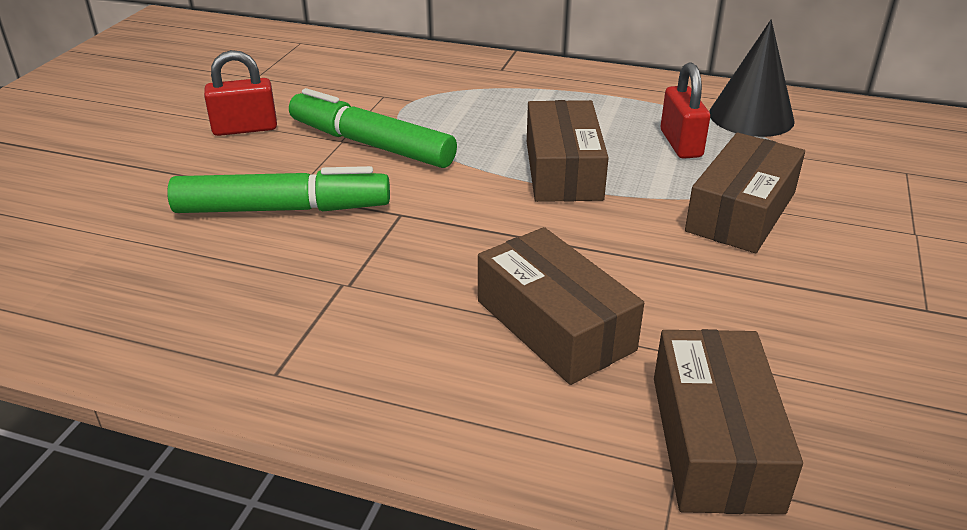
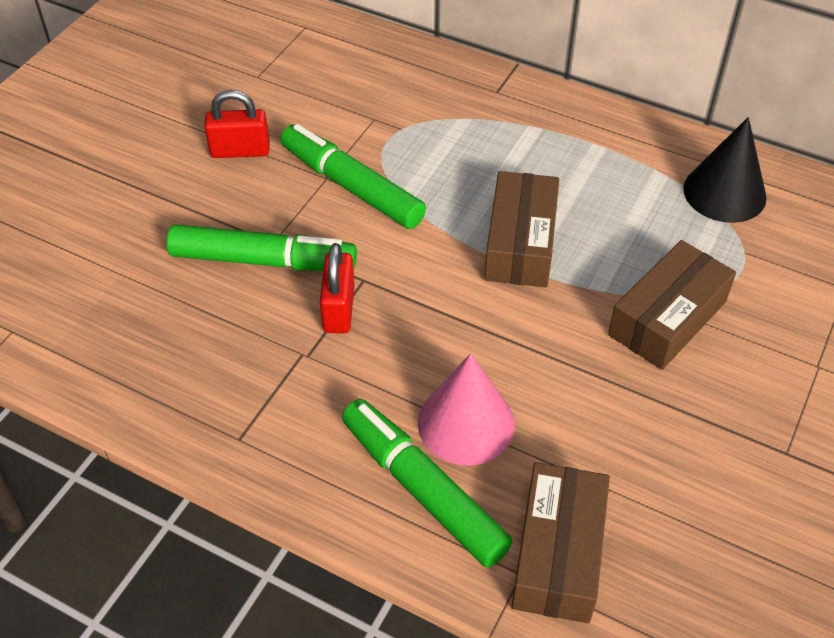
camera: 10 degrees right, 15 degrees up
brown box [478,227,644,385] -> pink cone [418,353,515,466]
red padlock [661,62,710,159] -> red padlock moved to [320,243,355,333]
none -> green marker [342,399,512,567]

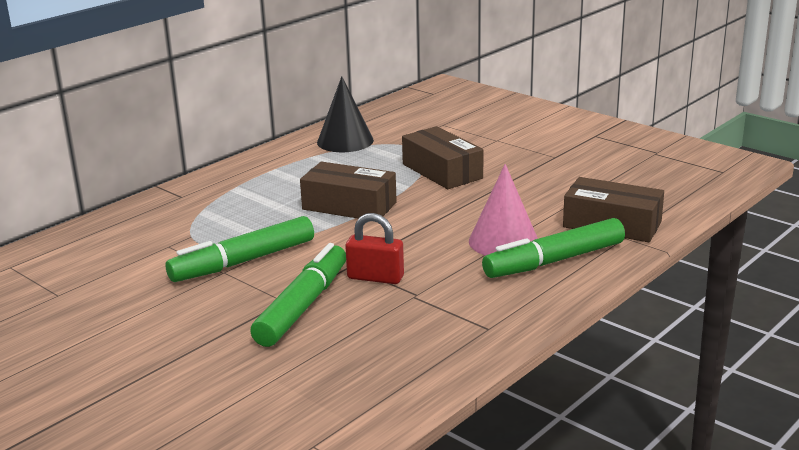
camera: 75 degrees left, 25 degrees down
red padlock [204,90,270,158] -> none

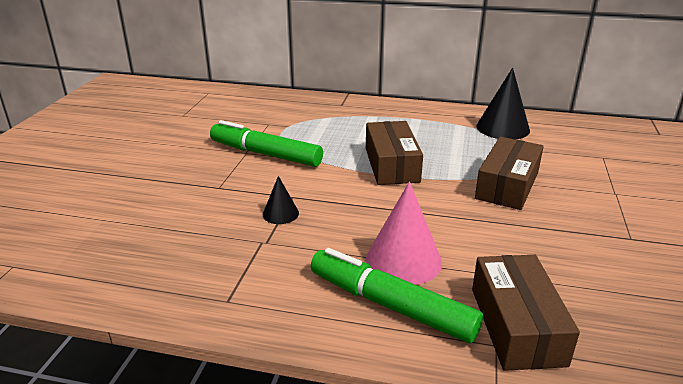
camera: 60 degrees right, 5 degrees up
green marker [250,243,346,347] -> none
red padlock [345,213,404,284] -> black cone [263,176,299,224]

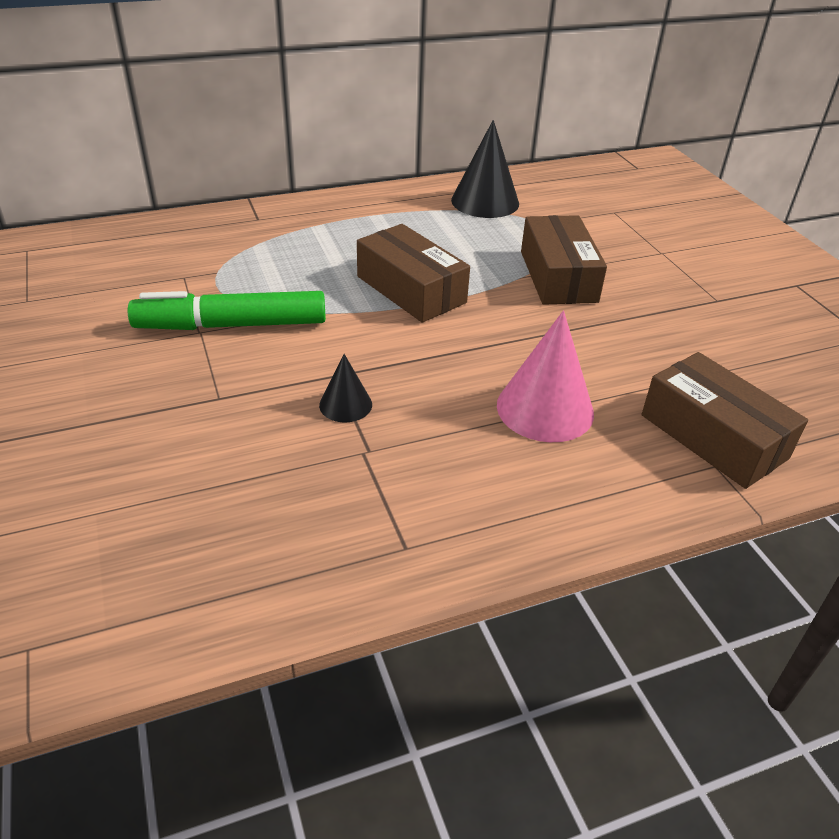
camera: 35 degrees left, 10 degrees up
green marker [311,248,483,343] -> none

